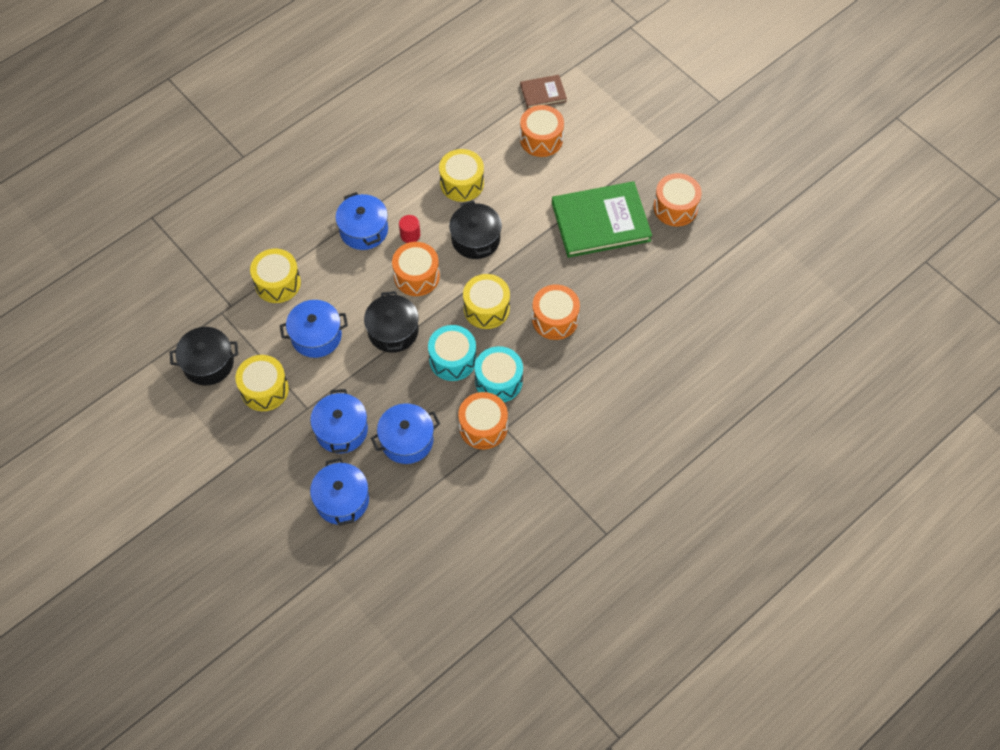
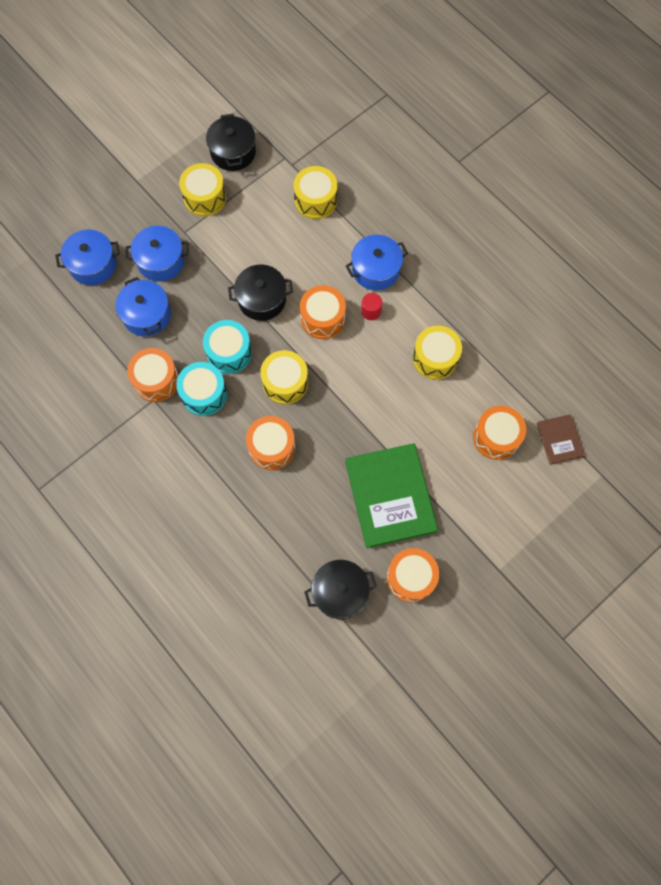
camera: 90 degrees right, 10 degrees up
blue pot [280,300,348,358] -> none
black pot [449,200,502,259] -> black pot moved to [304,560,377,619]

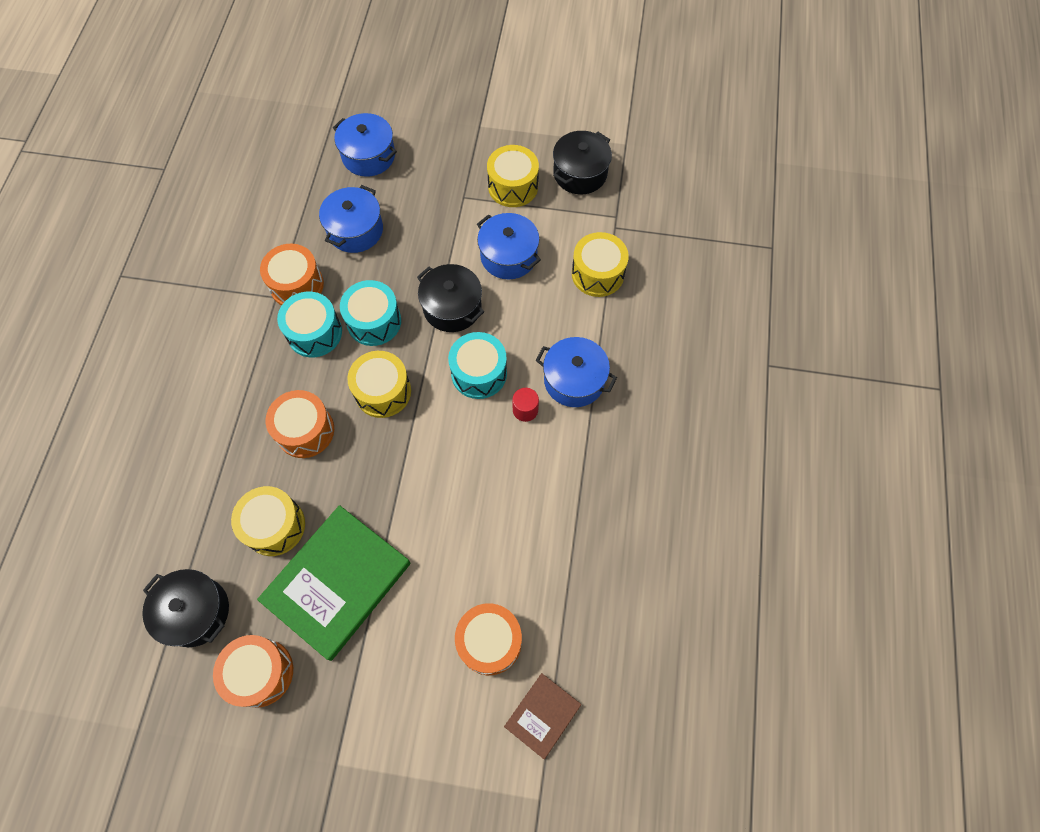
camera: 50 degrees right, 5 degrees down
blue pot [125,226,189,281] -> blue pot moved to [477,213,541,279]
orange drum [300,285,346,339] -> turquoise drum [448,332,507,399]
yellow drum [413,326,462,380] -> yellow drum moved to [231,486,305,556]

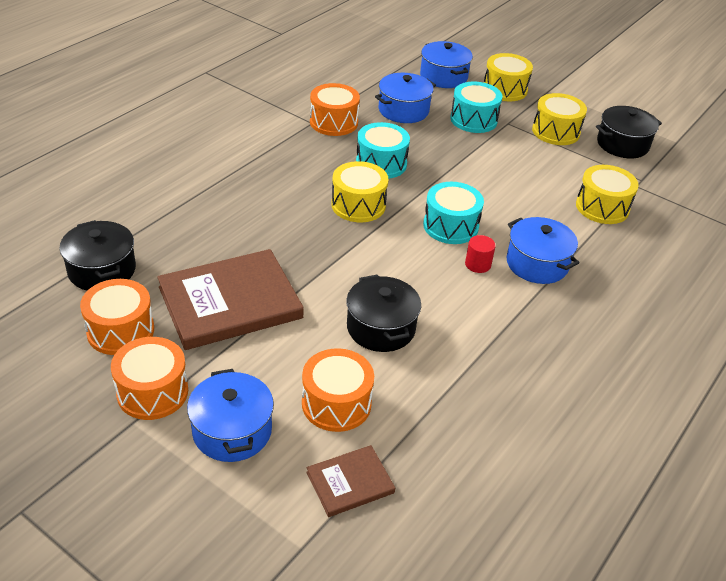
camera: 25 degrees right, 25 degrees down
yellow drum [231,486,305,556] -> yellow drum moved to [484,53,533,101]
green book [257,505,411,661] -> brown book [157,249,304,350]
orange drum [265,390,334,458] -> orange drum moved to [111,337,188,420]
turquoise drum [277,292,342,357] -> turquoise drum moved to [450,82,502,133]
black pot [417,264,484,332] -> black pot moved to [346,275,421,352]
blue pot [477,213,541,279] -> blue pot moved to [187,369,274,462]

